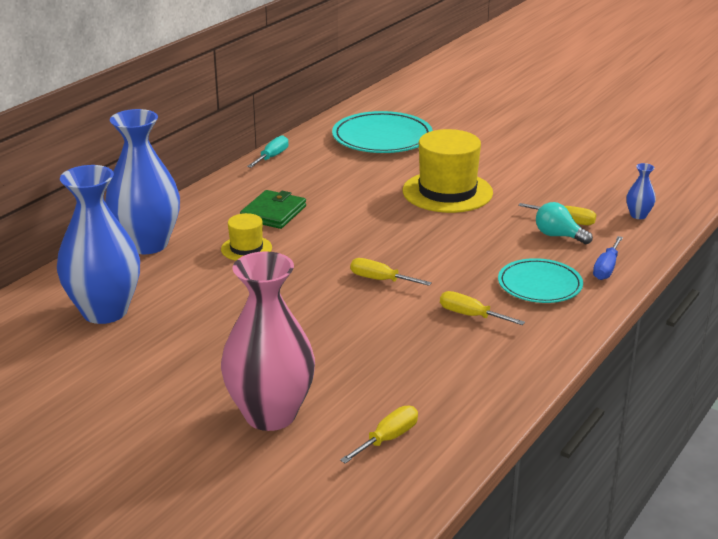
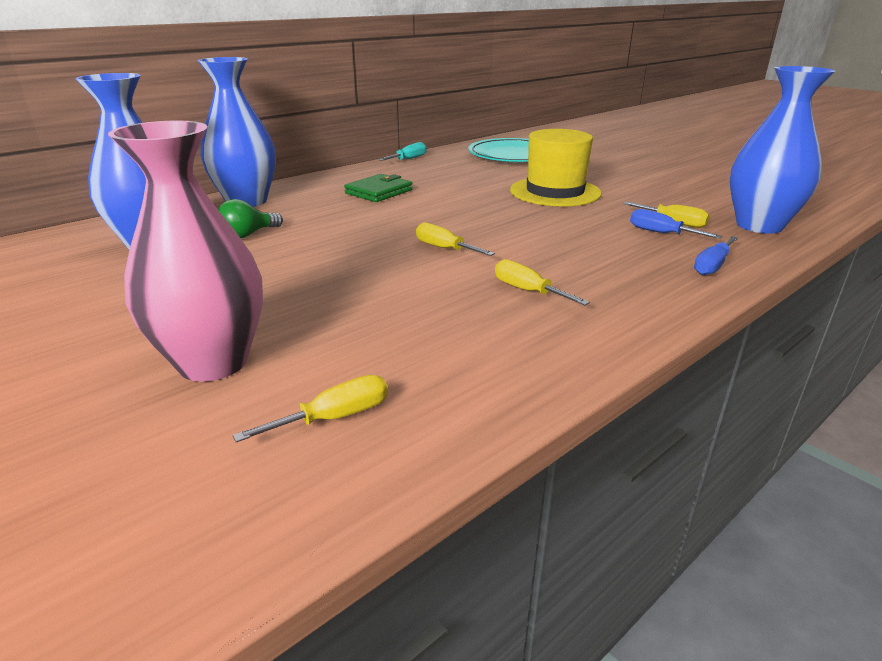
camera: 15 degrees right, 0 degrees up
yellow hat [221,213,272,261] -> none
turquoise plate [498,258,583,303] -> none
turquoise light bulb [536,202,593,244] -> blue screwdriver [630,209,723,239]
blue vase [626,163,656,219] -> blue vase [730,66,836,234], size x2.43
none -> green light bulb [218,199,283,238]

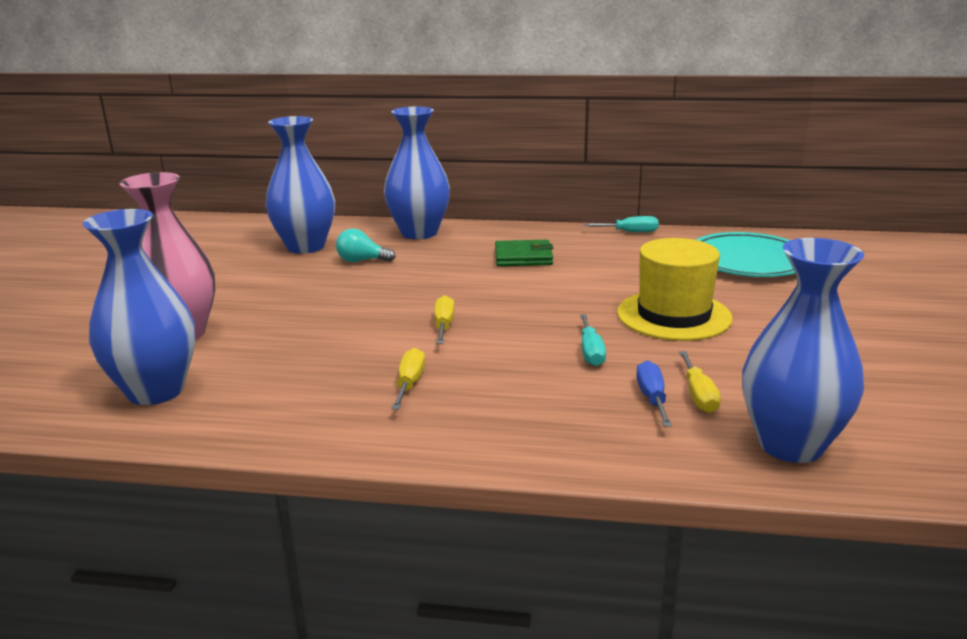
camera: 50 degrees right, 5 degrees down
green light bulb [218,199,283,238] -> turquoise light bulb [336,229,395,262]
yellow screwdriver [233,375,388,442] -> blue vase [83,209,195,405]
blue screwdriver [694,236,738,275] -> none
none -> turquoise screwdriver [580,314,606,366]

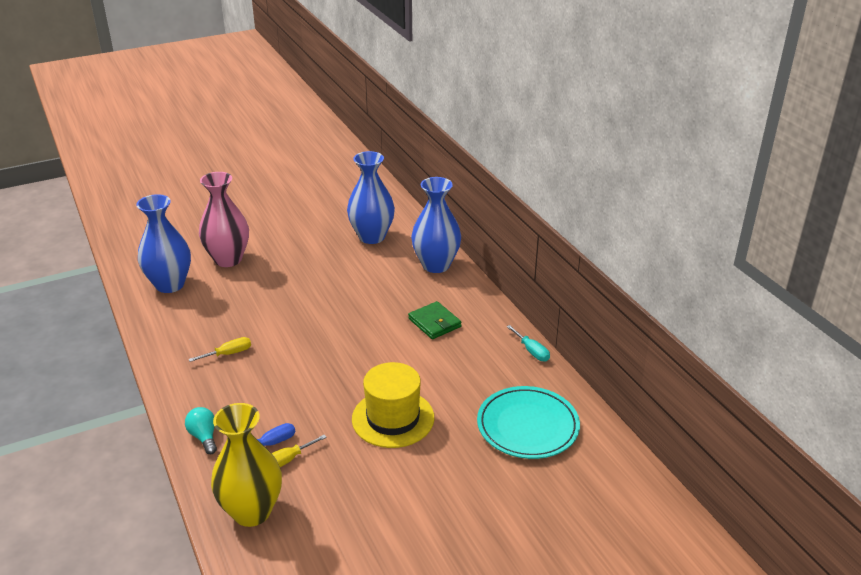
camera: 55 degrees right, 10 degrees up
turquoise light bulb [336,229,395,262] -> turquoise light bulb moved to [185,407,217,454]
yellow screwdriver [434,295,454,344] -> none
turquoise screwdriver [580,314,606,366] -> none
blue vase [742,238,864,463] -> yellow vase [211,403,282,527]

